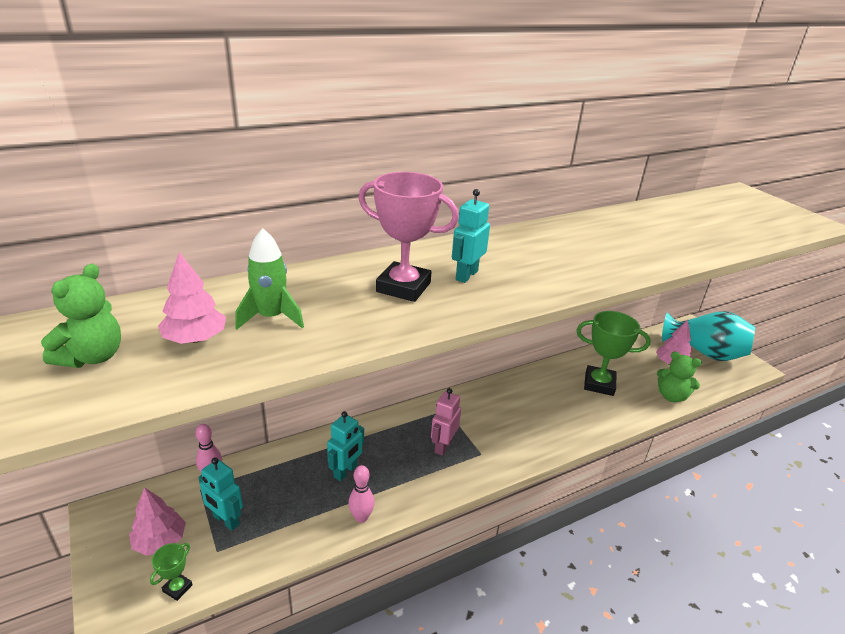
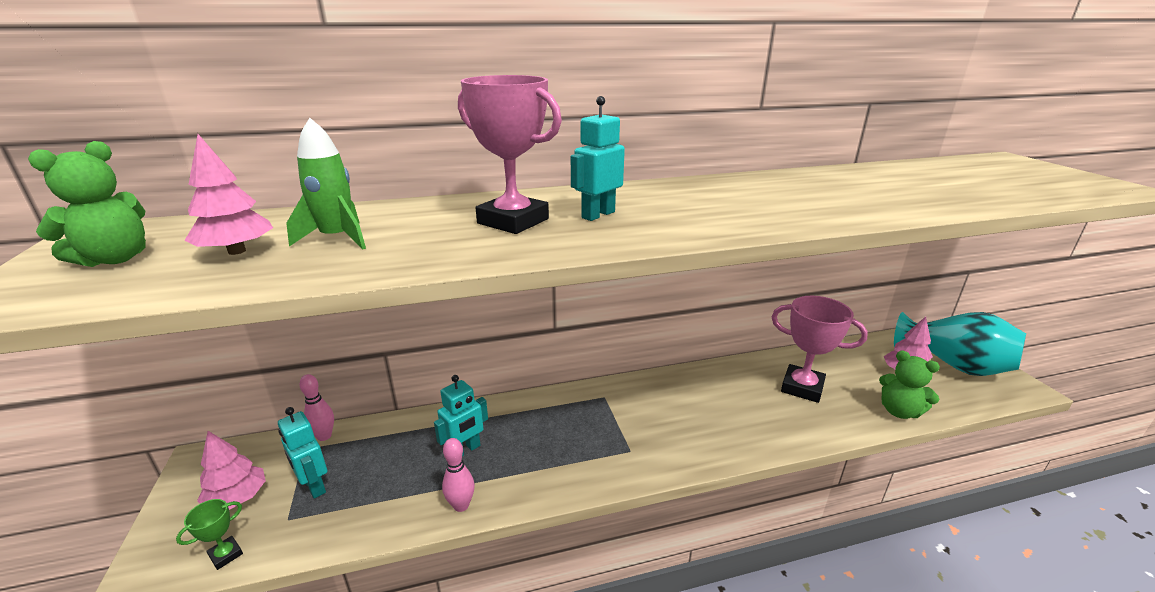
camera: 15 degrees right, 5 degrees down
pink robot [431,388,461,456] -> none
green trophy [576,311,651,396] -> pink trophy [772,296,868,403]

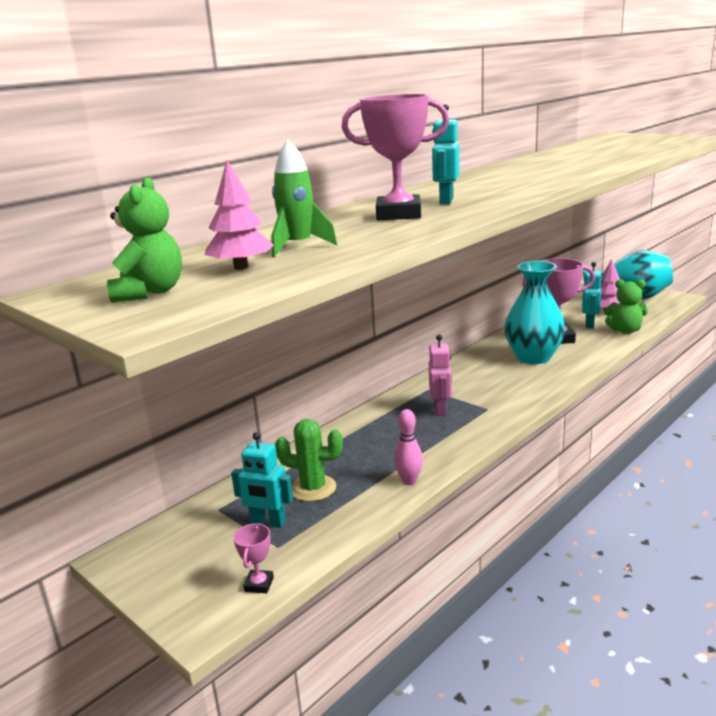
camera: 30 degrees left, 5 degrees down
green trophy [176,499,243,570] -> pink trophy [233,523,274,593]
pink tree [197,431,266,510] -> none
pink bowling pin [299,374,334,441] -> none
turquoise robot [434,375,488,456] -> turquoise robot moved to [582,262,602,328]
none -> green cactus [275,419,343,502]
none -> pink robot [429,335,452,416]
none -> turquoise vase [504,261,566,364]

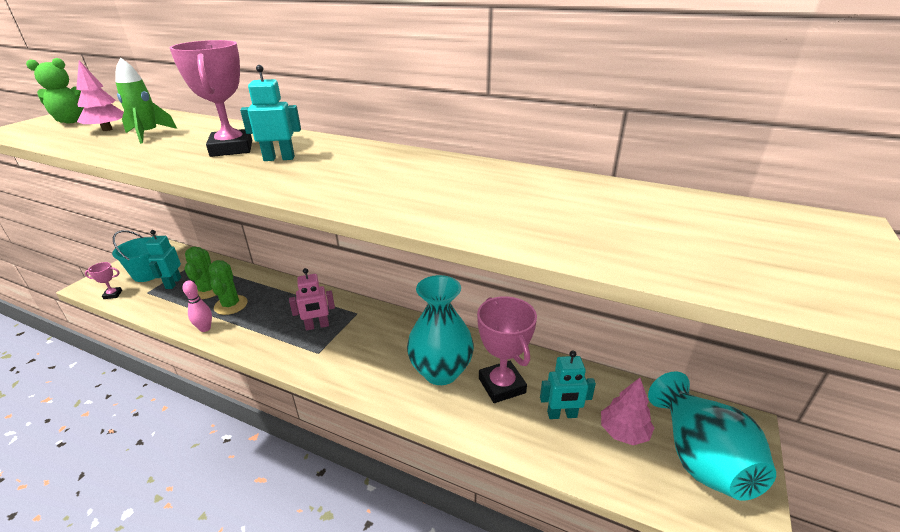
camera: 70 degrees right, 10 degrees up
green teddy bear [604,279,648,334] -> none
none -> turquoise bucket [112,230,155,282]
none -> green cactus [208,260,247,315]

